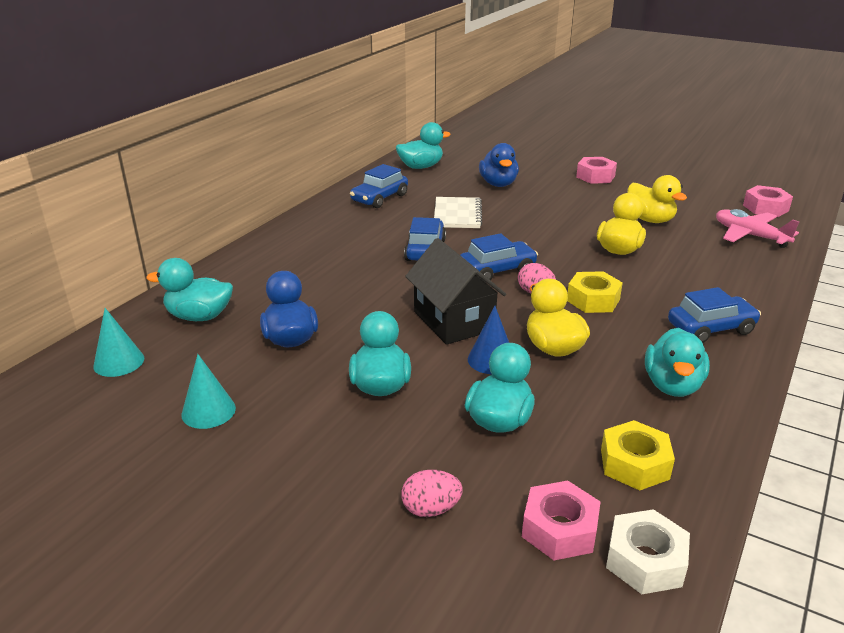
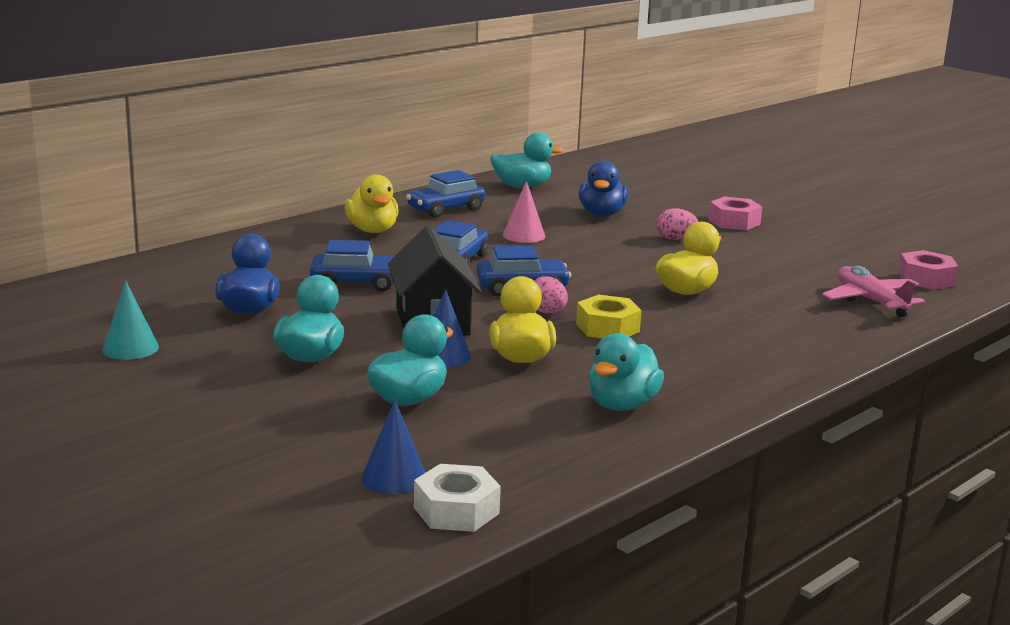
camera: 15 degrees right, 10 degrees down
turquoise cone [93,308,144,377] -> none
turquoise duck [146,258,233,321] -> none
pink egg [402,470,463,517] -> pink egg moved to [656,208,698,240]
white notebook [434,197,483,228] -> pink cone [503,181,545,243]
pink nut [522,481,601,560] -> blue cone [361,400,425,494]
yellow nut [601,420,675,491] -> none
yellow duck [627,175,687,223] -> yellow duck moved to [345,174,399,233]
blue car [668,287,761,343] -> blue car moved to [310,240,394,291]

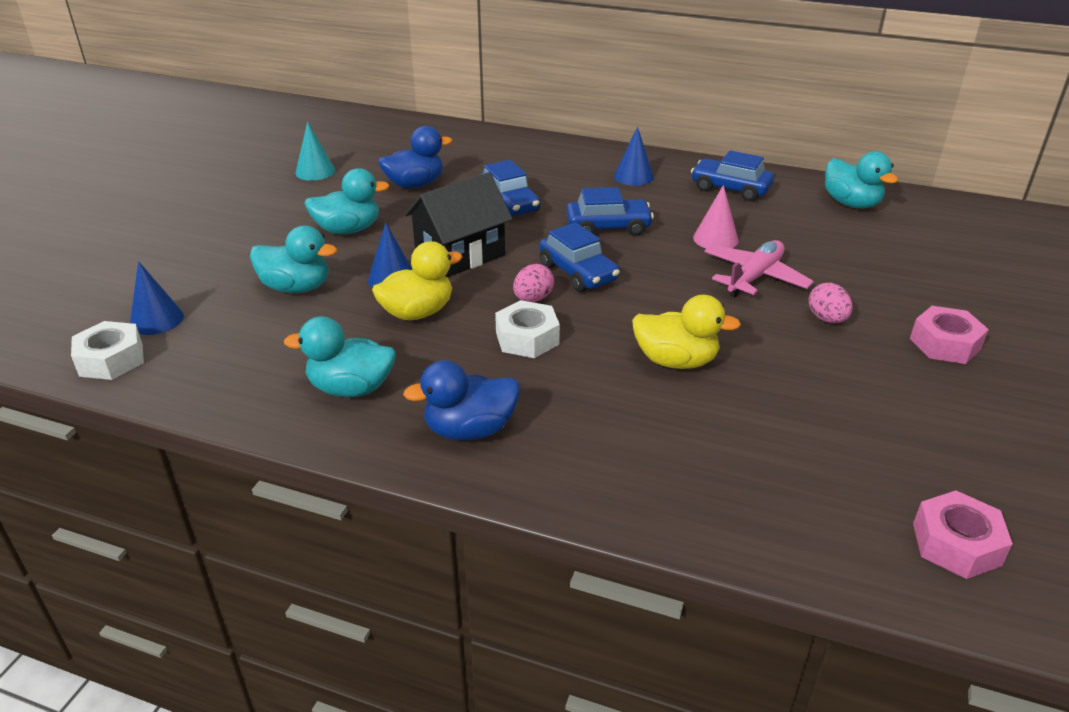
camera: 65 degrees right, 15 degrees up
yellow duck [345,174,399,233] -> blue cone [614,126,654,186]
yellow nut [576,295,642,338] -> white nut [495,300,560,358]
blue duck [579,161,628,216] -> blue duck moved to [403,360,520,441]
pink plane [822,266,925,318] -> pink plane moved to [704,240,814,297]

